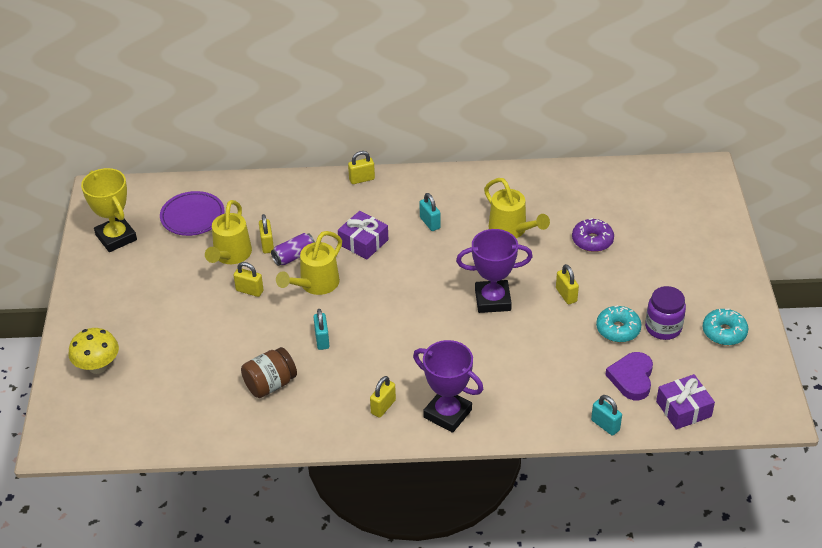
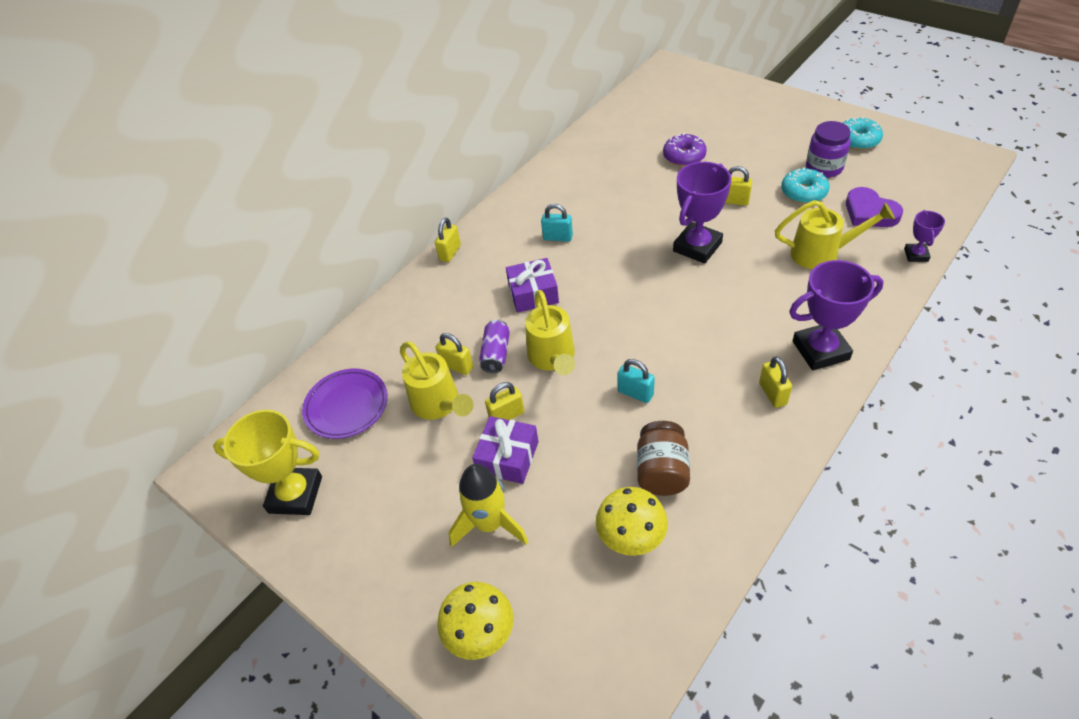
camera: 45 degrees left, 5 degrees up
yellow watering can [484,178,550,238] -> yellow watering can moved to [775,200,895,269]
turquoise padlock [591,395,622,436] -> purple trophy [904,210,945,262]
purple gift [656,374,715,430] -> purple gift moved to [472,416,539,484]
none -> yellow rocket [449,464,528,547]
none -> yellow mushroom [596,487,668,556]

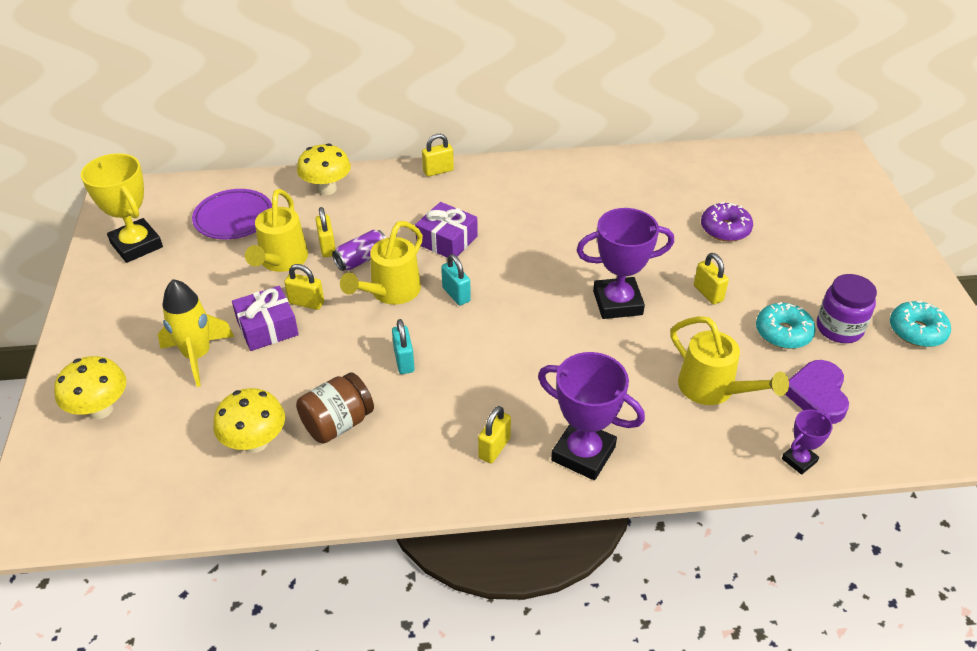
camera: 40 degrees right, 5 degrees down
turquoise padlock [541,204,573,242] -> turquoise padlock moved to [441,254,471,305]
none -> yellow mushroom [297,143,351,195]

